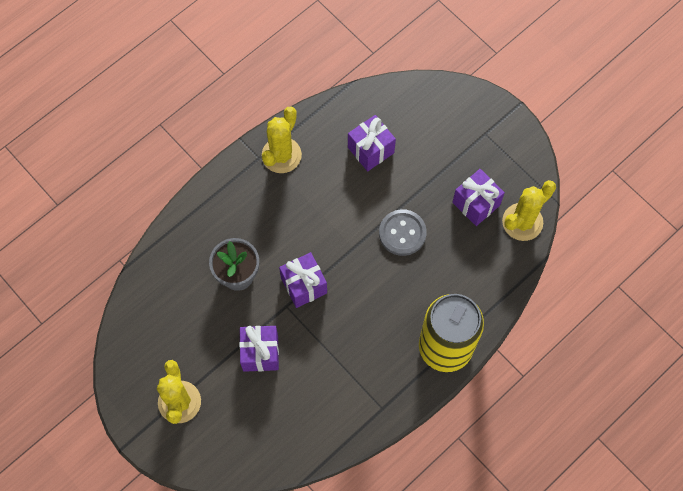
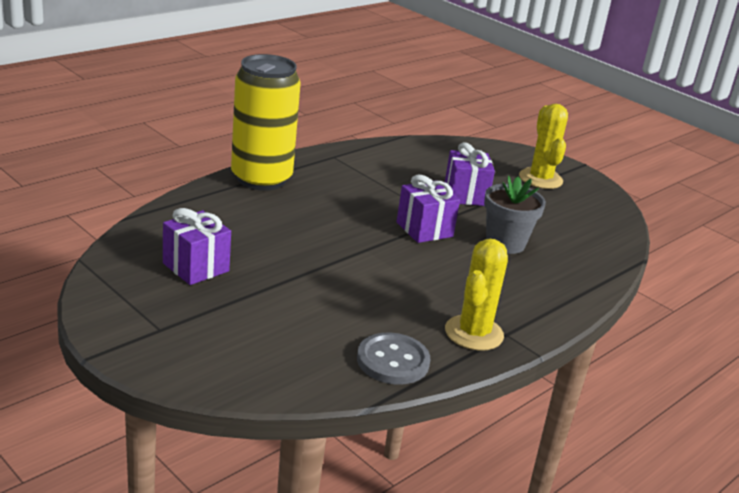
camera: 175 degrees right, 40 degrees down
purple gift [348,115,396,171] -> none
grey button [379,209,427,256] -> grey button moved to [357,332,430,385]
yellow cactus [502,180,556,241] -> none

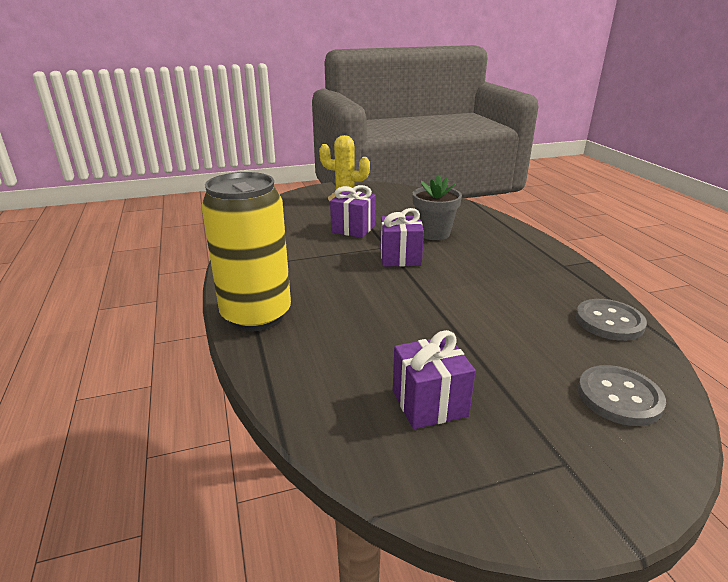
camera: 60 degrees left, 0 degrees up
yellow cactus [445,239,508,351] -> none
none -> grey button [578,365,666,426]

